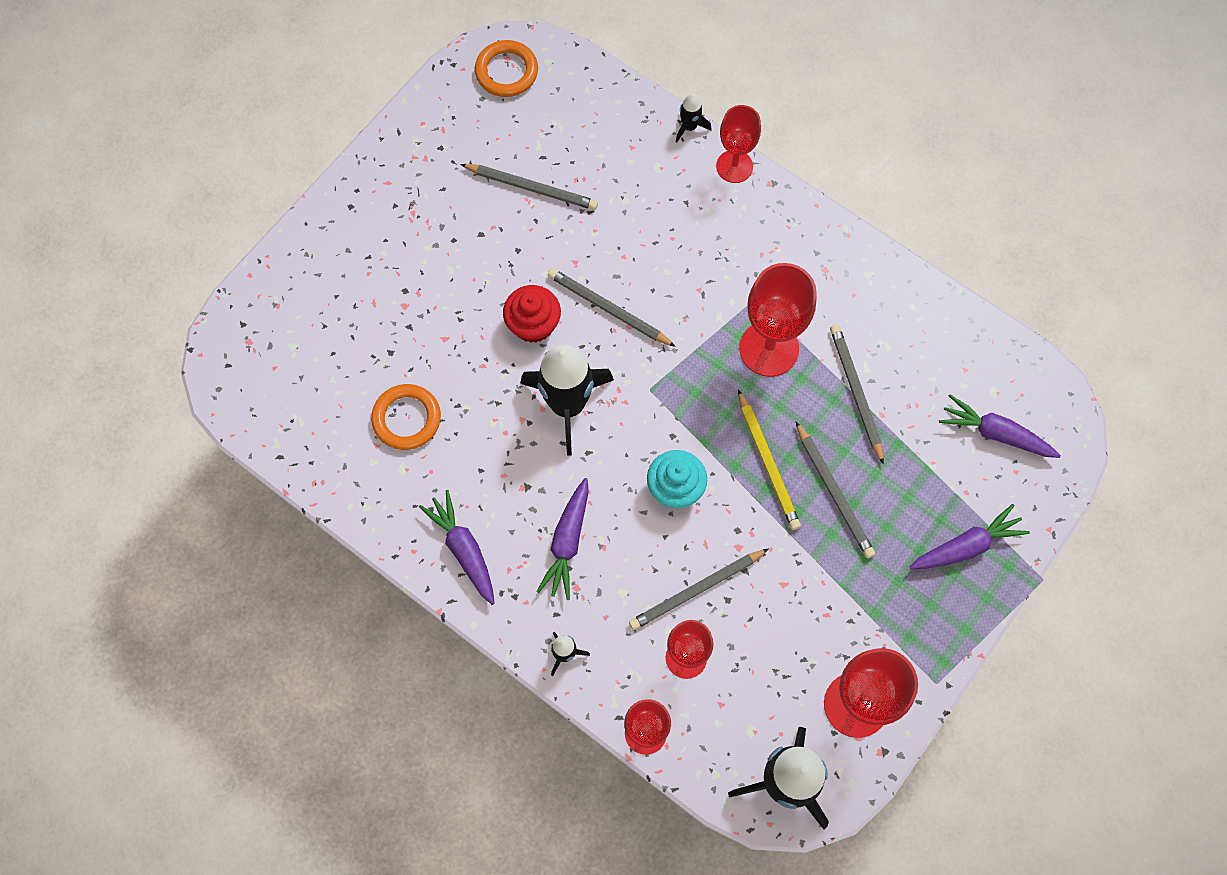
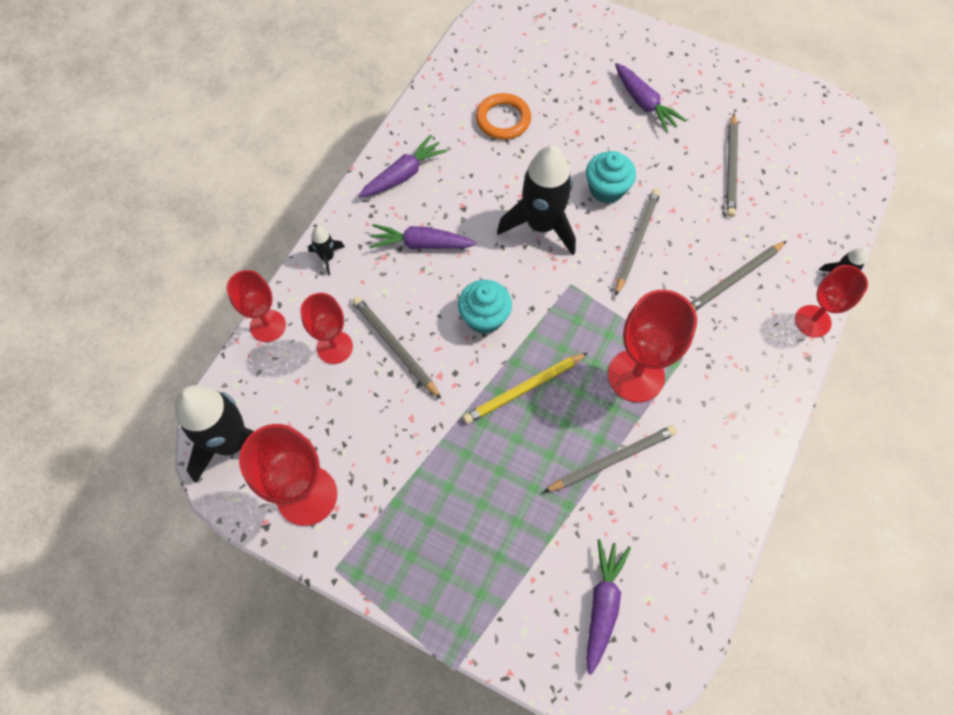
camera: 80 degrees right, 5 degrees down
orange ring [475,40,538,97] -> none
red cupcake [503,285,561,343] -> turquoise cupcake [586,151,636,204]
grey pencil [796,422,875,559] -> grey pencil moved to [691,241,787,311]
purple carrot [910,504,1030,569] -> purple carrot moved to [615,63,686,133]

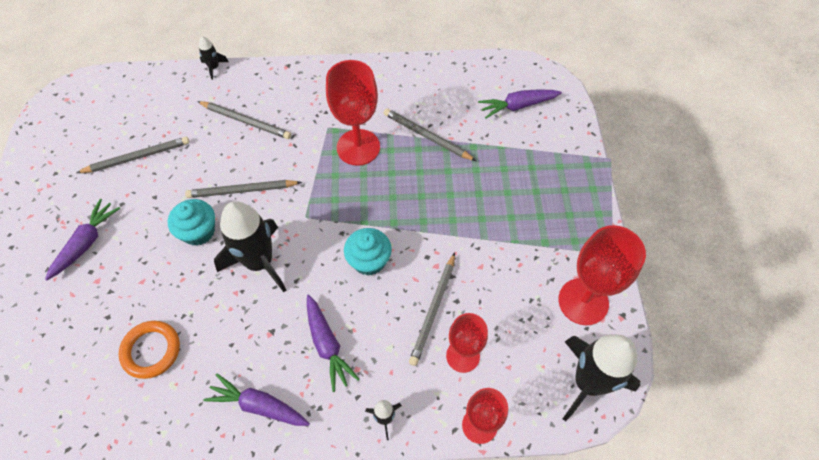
camera: 120 degrees left, 5 degrees down
yellow pencil [463,353,588,424] -> none
red goblet [795,265,868,337] -> none

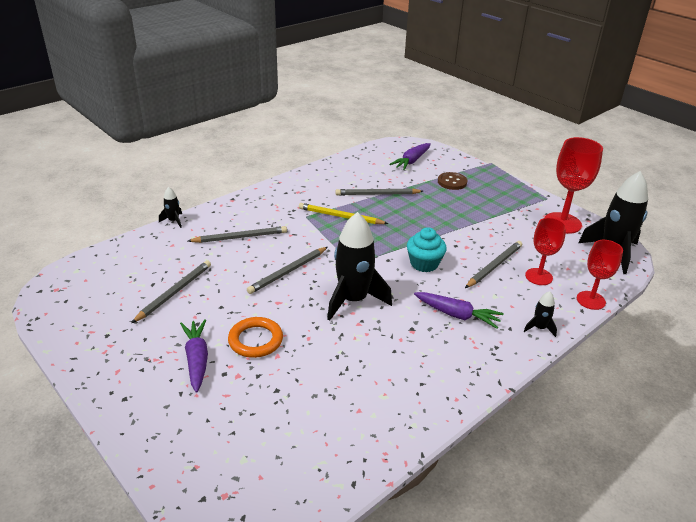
camera: 40 degrees left, 25 degrees down
orange ring [119,321,180,379] -> orange ring moved to [228,317,283,358]
turquoise cupcake [168,199,215,246] -> none
purple carrot [203,373,310,426] -> none
red goblet [326,60,380,166] -> yellow pencil [299,203,388,224]
grey pencil [409,253,455,366] -> grey pencil turned 120 degrees counterclockwise [465,241,522,288]
none -> brown button [438,172,468,190]

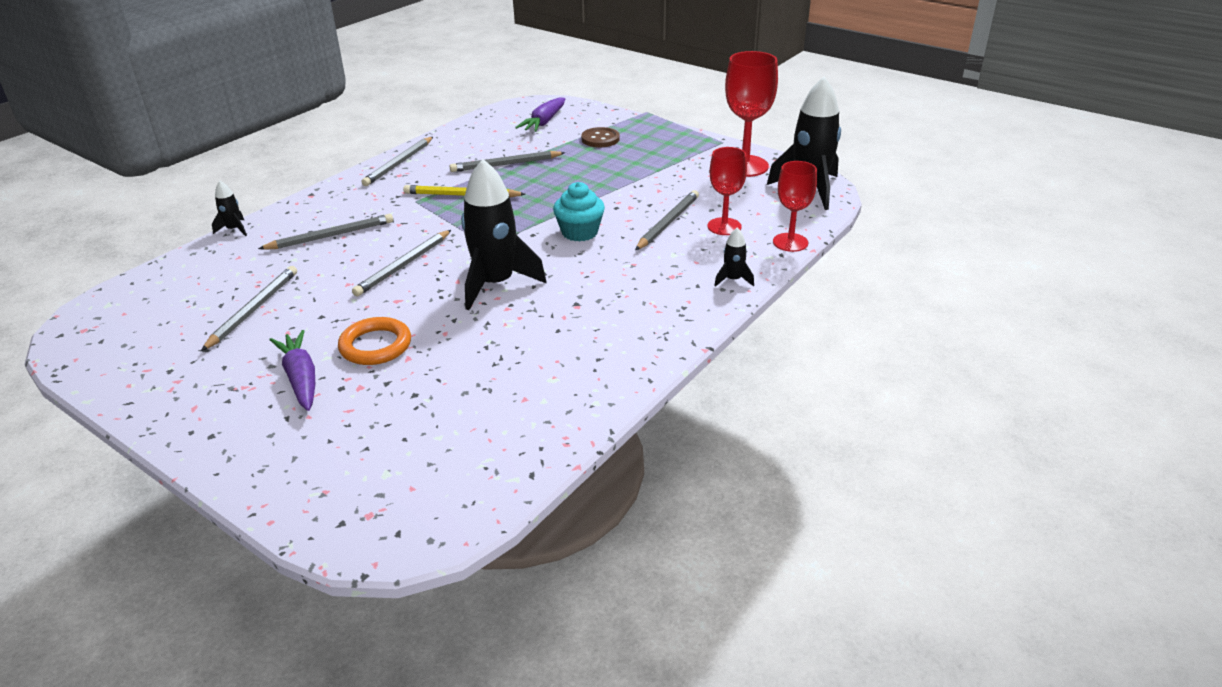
camera: 10 degrees left, 0 degrees up
purple carrot [414,292,504,329] -> none
none -> grey pencil [362,137,433,186]

